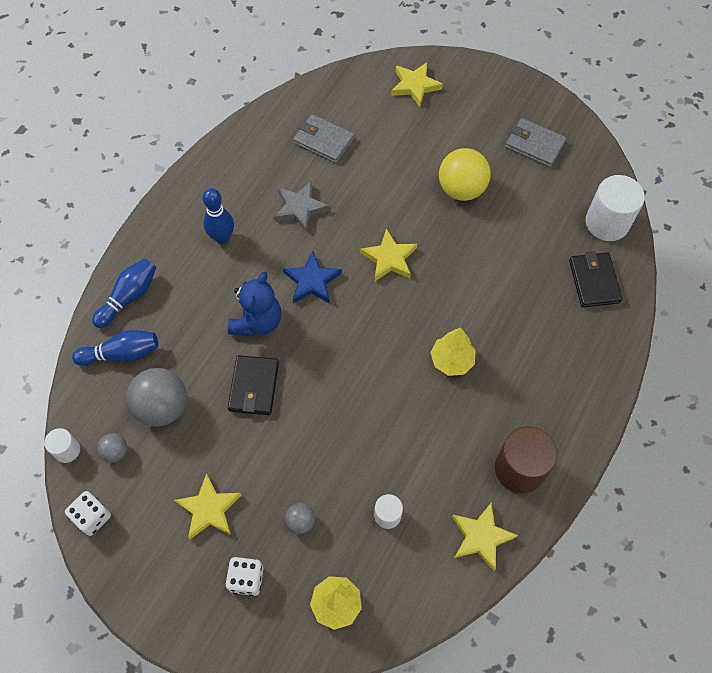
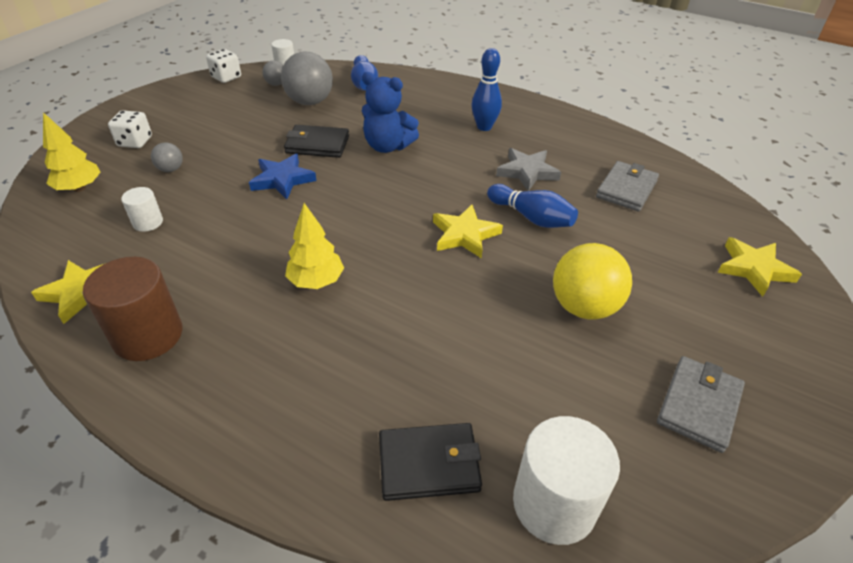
camera: 90 degrees right, 20 degrees down
blue bowling pin [92,258,156,328] -> blue bowling pin moved to [487,184,578,228]
yellow star [175,473,242,539] -> none
blue star [283,251,341,304] -> blue star moved to [249,154,316,199]

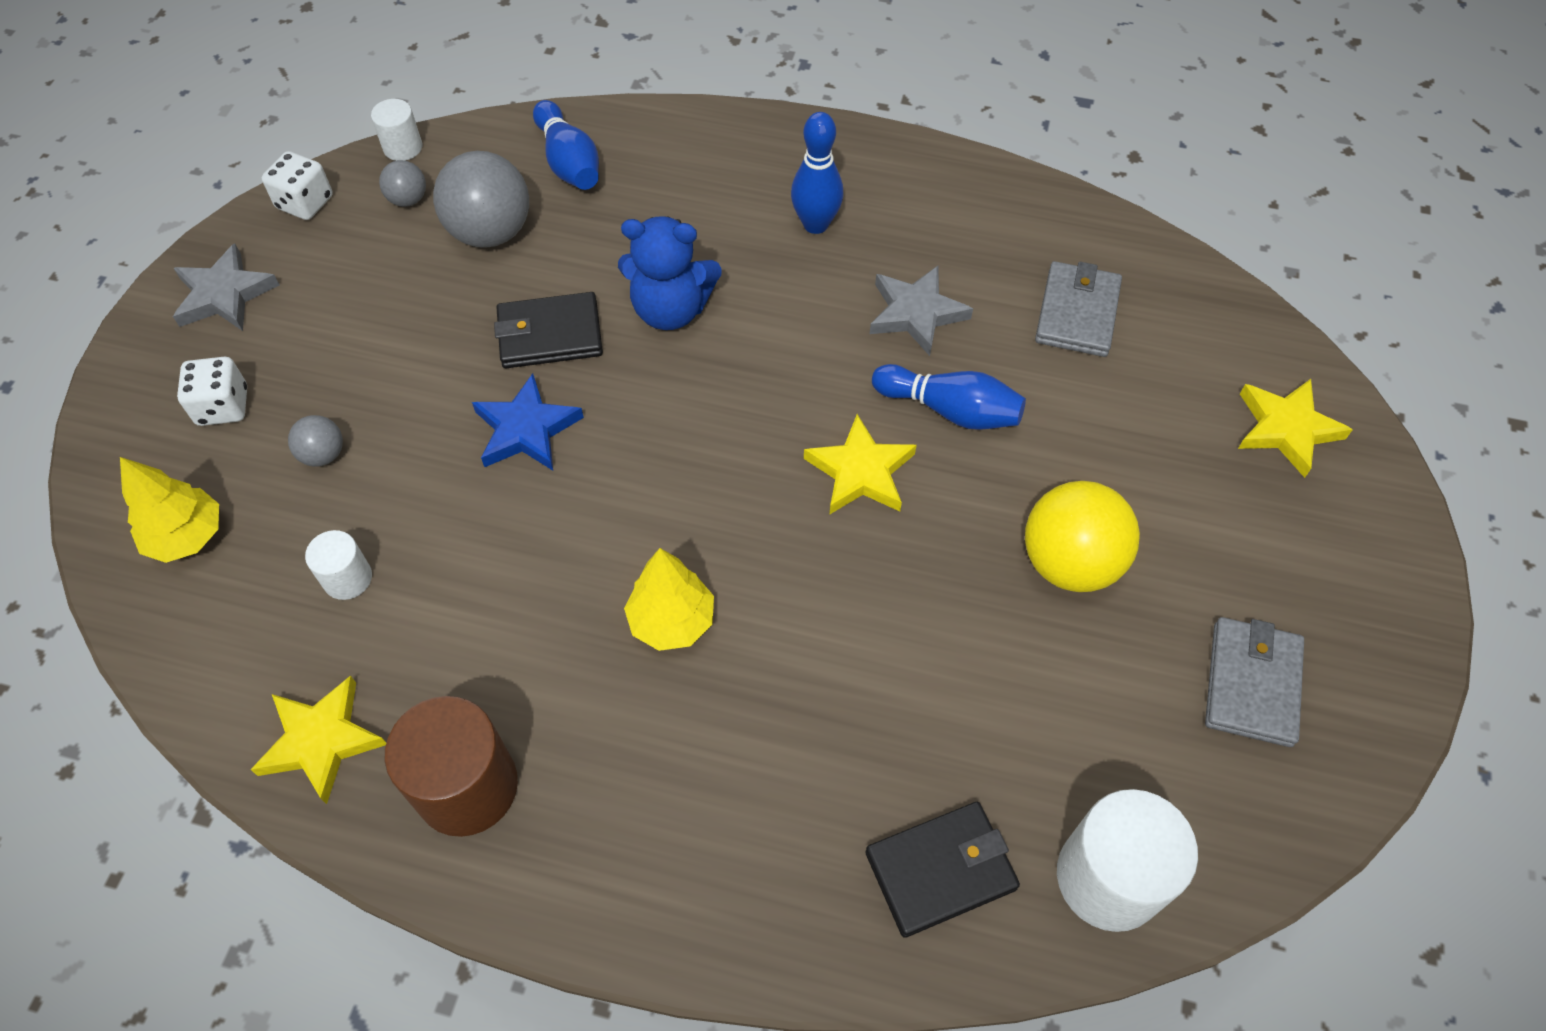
camera: 15 degrees left, 15 degrees up
none -> grey star [173,243,280,331]

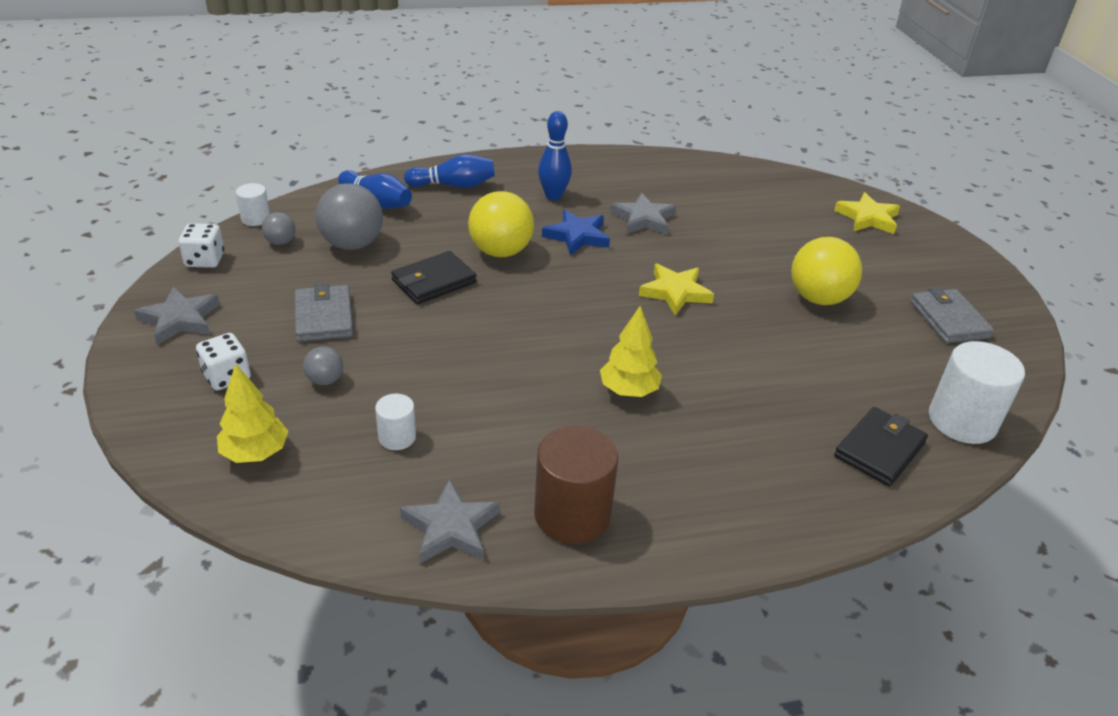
camera: 30 degrees left, 20 degrees down
yellow star [250,675,386,804] -> grey star [400,479,500,563]
blue star [472,373,584,471] -> blue star moved to [542,209,610,256]
blue teddy bear [618,216,722,330] -> yellow ball [468,191,534,257]
blue bowling pin [872,364,1026,430] -> blue bowling pin moved to [404,154,495,188]
grey wallet [1035,261,1122,357] -> grey wallet moved to [295,283,353,342]

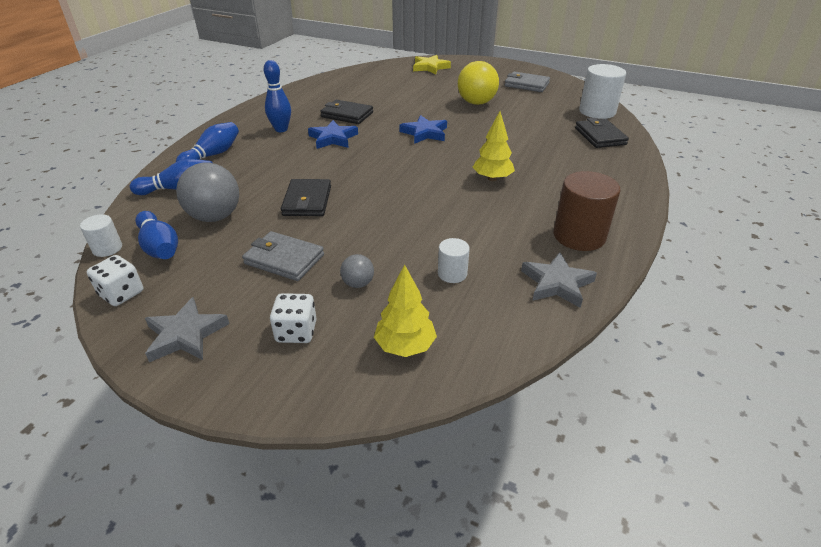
camera: 50 degrees left, 0 degrees up
grey ball [262,212,296,245] -> blue bowling pin [135,211,178,259]
yellow ball [468,191,534,257] -> none
grey star [610,193,676,235] -> black wallet [320,100,373,124]
yellow star [639,264,714,316] -> blue star [400,115,447,144]

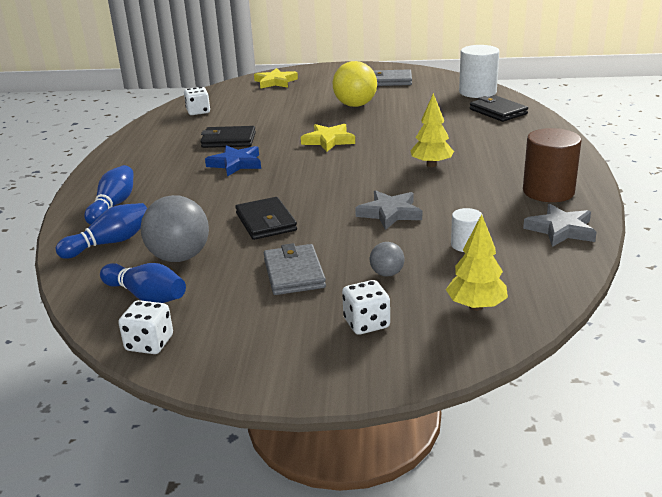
camera: 20 degrees left, 10 degrees down
white cylinder [80,214,122,257] -> none
grey star [145,297,229,362] -> grey star moved to [355,190,422,230]
grey wallet [242,231,324,281] -> grey wallet turned 75 degrees clockwise [264,243,326,295]
blue bowling pin [264,60,291,132] -> none
blue star [400,115,447,144] -> yellow star [301,124,355,152]
none -> white dice [184,87,210,115]

